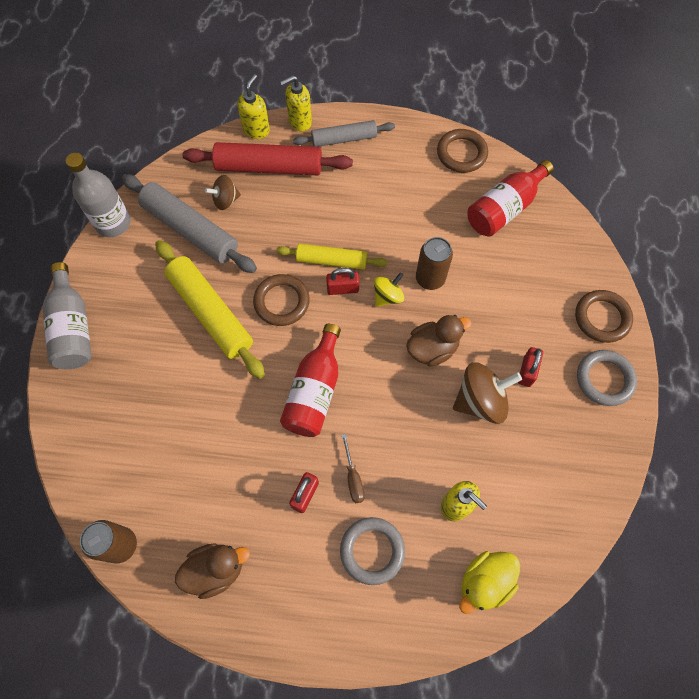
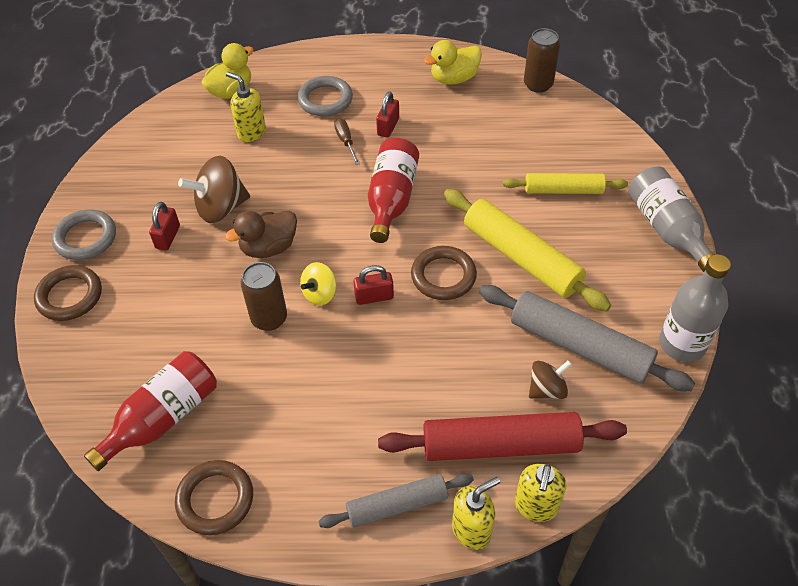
camera: 175 degrees right, 15 degrees down
brown duck [175,543,250,599] -> yellow duck [424,40,482,85]
yellow rolling pin [276,244,388,270] -> yellow rolling pin moved to [503,173,628,194]

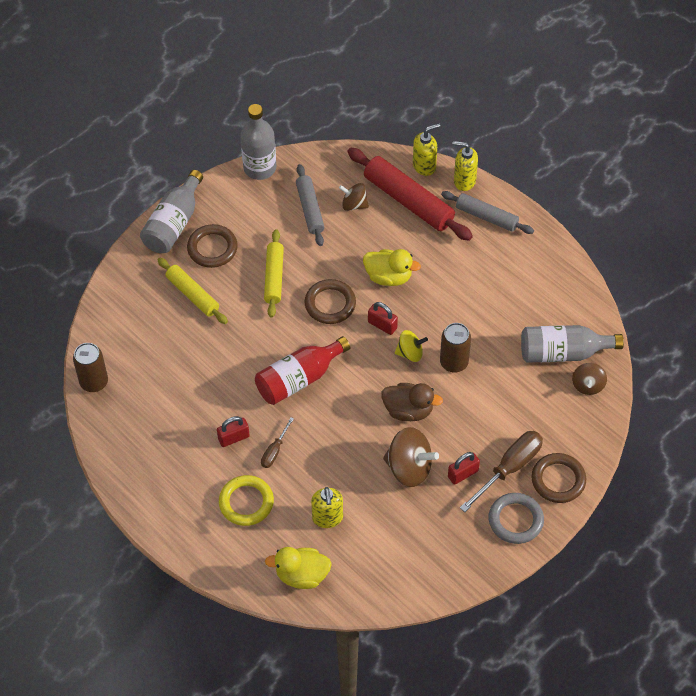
camera: 135 degrees left, 5 degrees up
red bottle [84,351,217,471] -> grey bottle [521,325,624,363]
brown ring [175,460,253,535] -> brown ring moved to [187,224,238,268]
grey ring [297,76,353,116] -> yellow ring [219,475,274,526]
yellow duck [424,40,482,85] -> yellow duck moved to [363,249,421,286]
yellow rolling pin [444,189,611,312] -> yellow rolling pin [264,229,284,318], size x0.62
grey rolling pin [479,285,695,391] -> grey rolling pin [296,164,324,246], size x0.62
none -> brown screwdriver [460,431,543,512]
none -> brown spinning top [572,363,607,395]

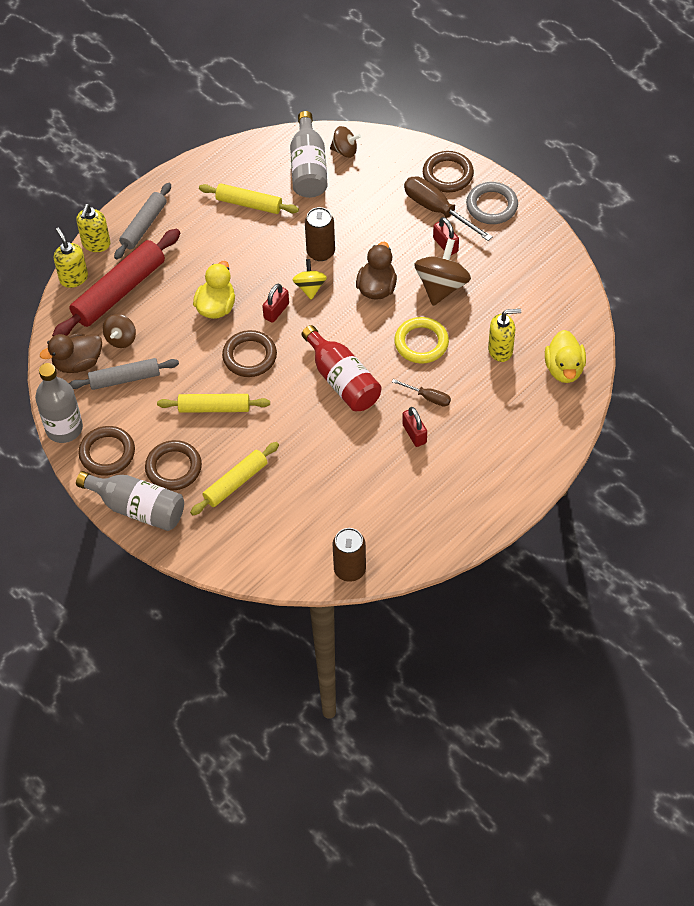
camera: 90 degrees left, 0 degrees up
yellow ring [219,475,274,526] -> yellow ring moved to [394,317,449,363]
none -> brown duck [40,333,102,373]
none -> brown ring [78,426,135,476]
none -> yellow rolling pin [199,183,299,214]

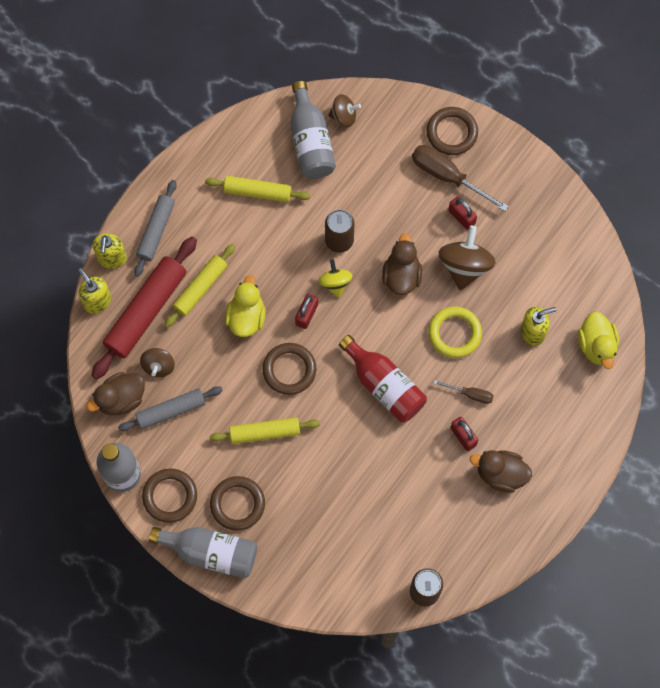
camera: 10 degrees left, 15 degrees up
yellow rolling pin [190,442,279,515] -> yellow rolling pin moved to [165,244,235,328]
grey ring [466,182,518,224] -> none
none -> brown duck [470,450,532,493]

